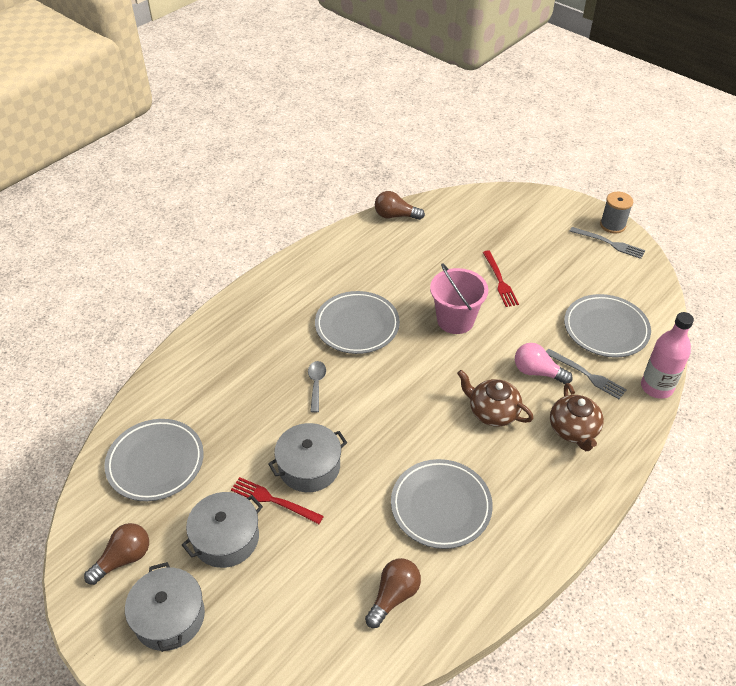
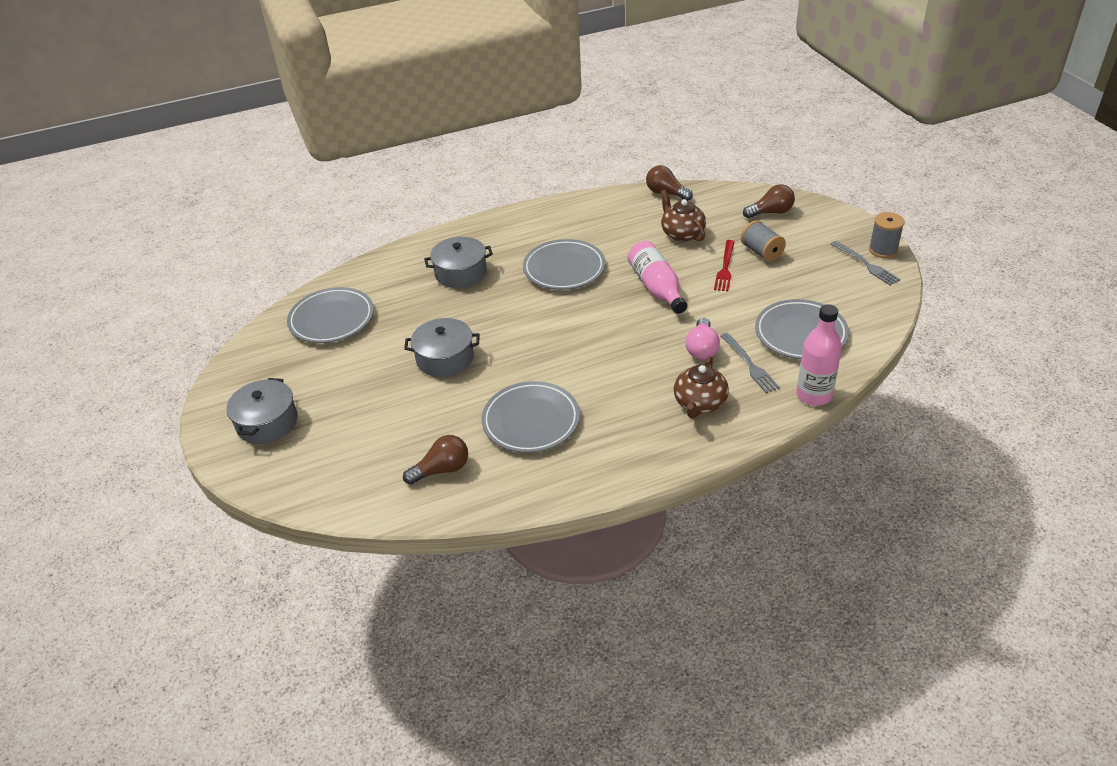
camera: 30 degrees right, 5 degrees down
brown light bulb [84,523,149,585] -> brown light bulb moved to [743,184,795,218]
grey pot [182,492,263,568] -> grey pot moved to [424,237,493,288]
red fork [231,477,324,524] -> none
grey spoon [308,361,326,413] -> none
pink bucket [430,263,488,334] -> pink bottle [628,241,687,314]
brown teapot [457,370,534,427] -> brown teapot moved to [660,189,706,241]
pink light bulb [515,343,573,384] -> pink light bulb turned 135 degrees counterclockwise [686,318,720,360]
none -> grey spool [741,220,786,262]

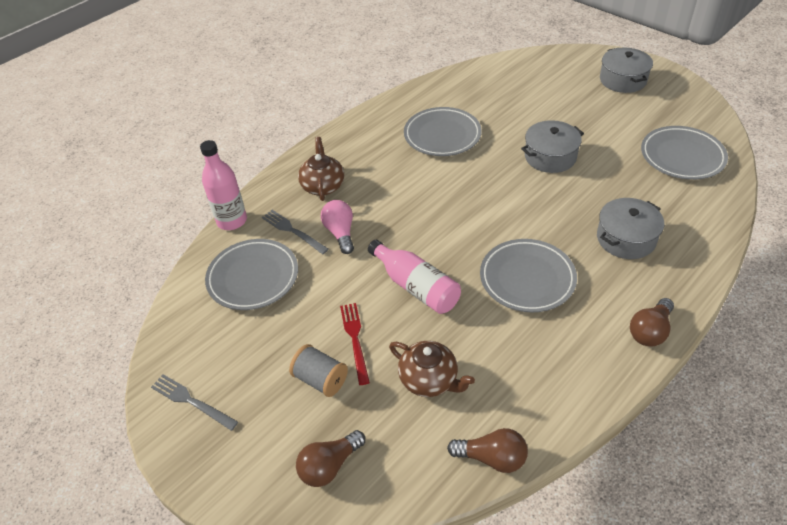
camera: 155 degrees right, 5 degrees up
brown light bulb [403,435,468,485] -> brown light bulb moved to [630,298,674,347]
grey spool [869,212,905,258] -> none

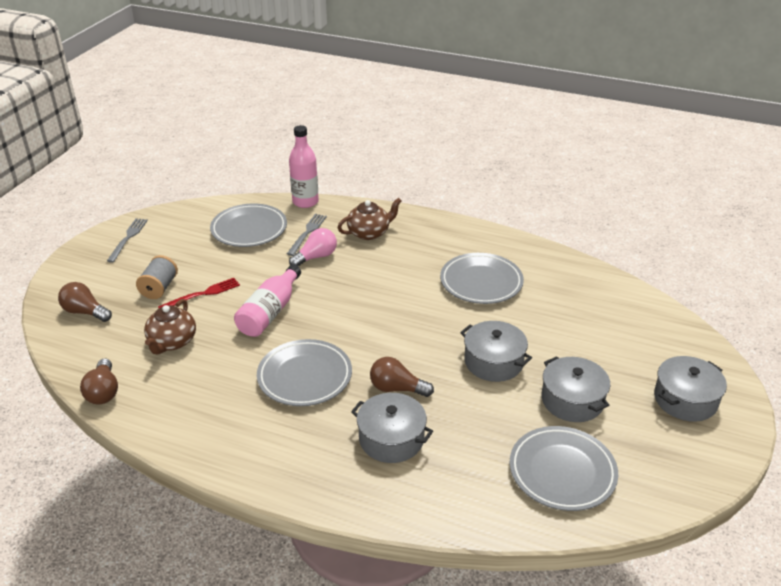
camera: 65 degrees right, 10 degrees down
brown light bulb [630,298,674,347] -> brown light bulb moved to [370,357,434,397]
none -> grey pot [542,356,610,422]

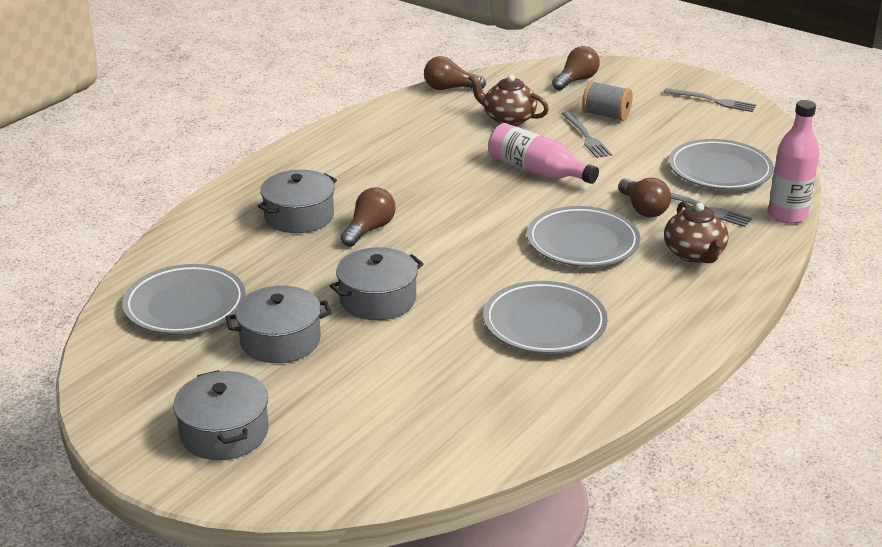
camera: 105 degrees right, 5 degrees down
red fork [158,278,240,308] -> grey fork [561,111,612,158]
grey plate [257,339,352,406] -> grey plate moved to [527,206,640,267]
pink light bulb [289,228,337,266] -> brown light bulb [618,178,671,217]

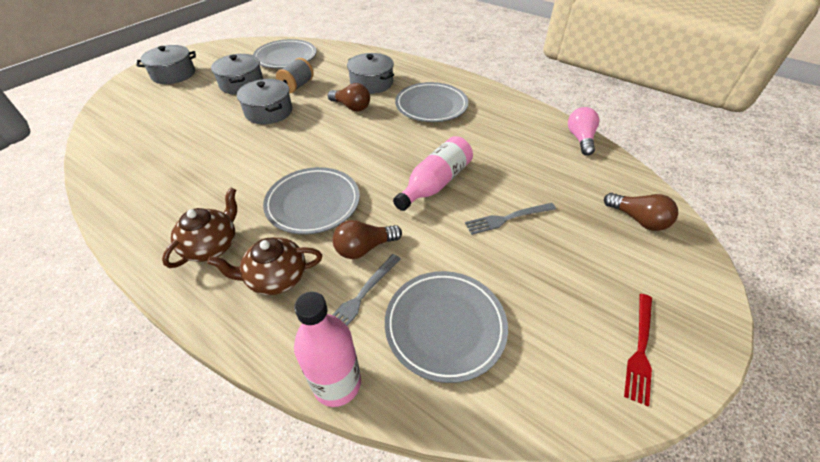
camera: 90 degrees right, 15 degrees up
brown light bulb [424,56,486,90] -> pink light bulb [568,107,599,156]
brown teapot [469,74,549,126] -> brown teapot moved to [162,187,237,268]
grey plate [483,281,608,354] -> grey plate moved to [395,82,468,122]
grey spool [582,81,633,121] -> grey spool moved to [276,58,314,93]
grey fork [663,88,757,112] -> red fork [624,294,652,406]

